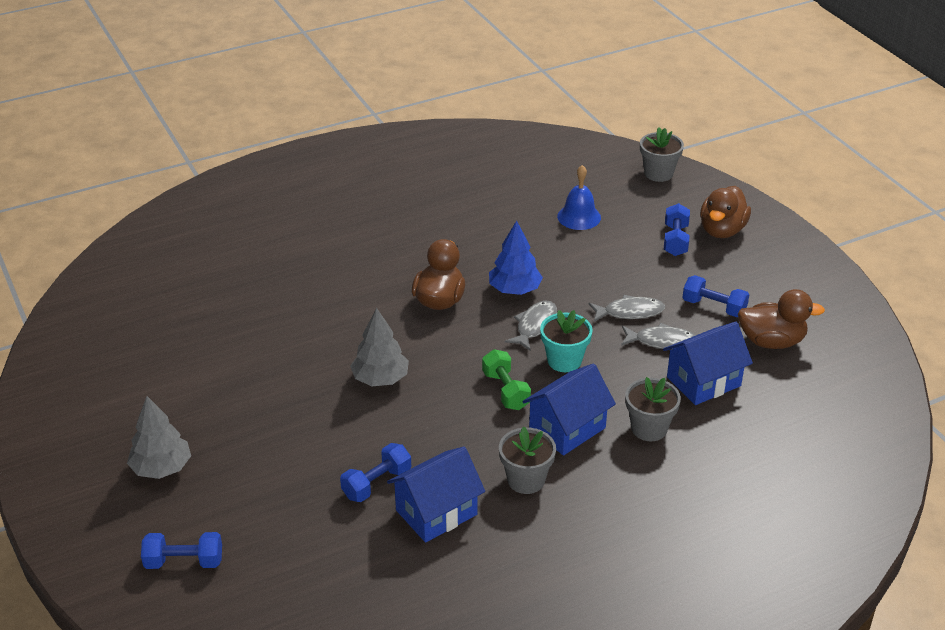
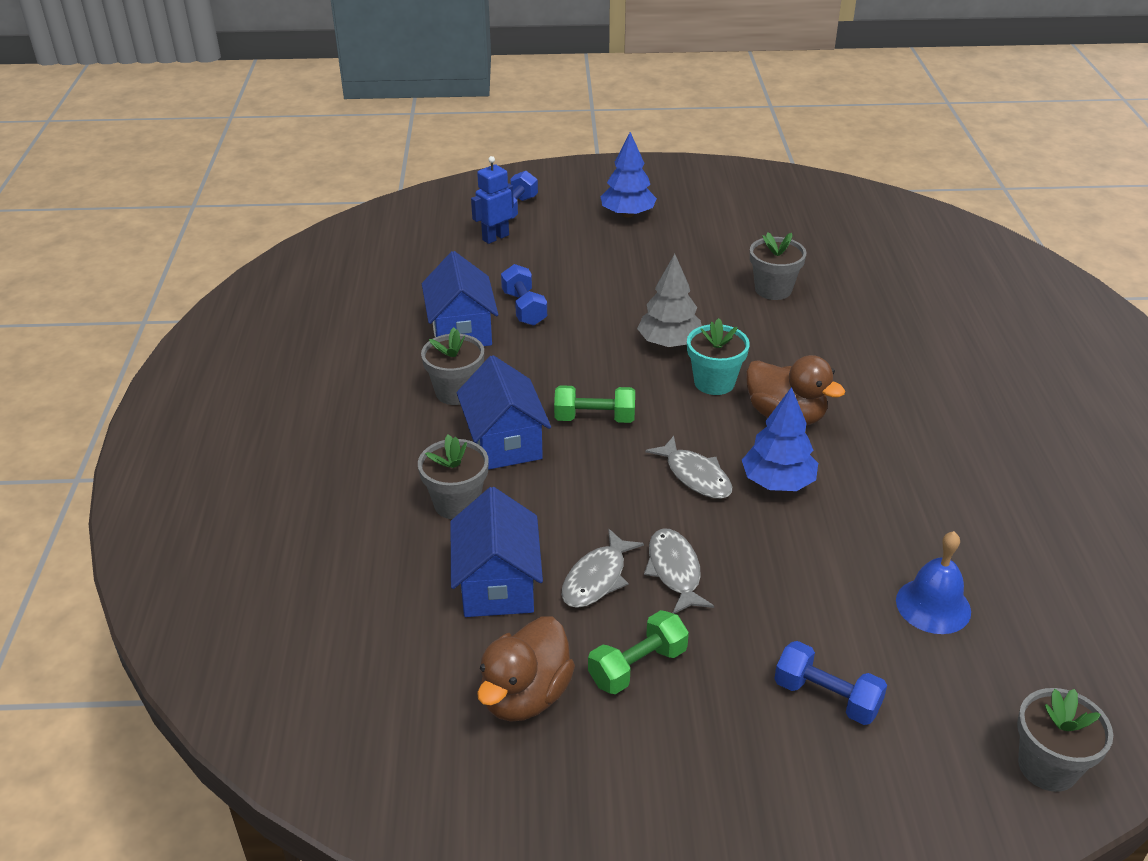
camera: 115 degrees right, 0 degrees up
grey tree [127,396,191,479] -> blue tree [600,132,657,217]
turquoise flower pot [540,310,593,372] -> turquoise flower pot moved to [687,318,750,395]
grey fish [589,295,665,322] -> grey fish turned 150 degrees clockwise [644,528,714,614]
blue dumbbell [682,275,749,317] -> green dumbbell [588,610,689,694]
brown duck [700,186,751,238] -> none
none -> blue robot [471,156,514,244]
none -> grey flower pot [750,232,807,300]

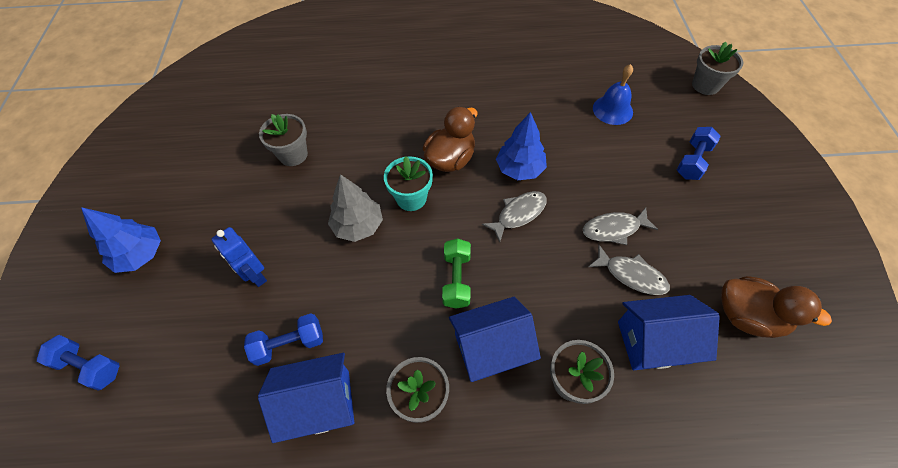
camera: 90 degrees left, 20 degrees up
blue robot [471,156,514,244] -> blue robot moved to [212,227,267,287]
green dumbbell [588,610,689,694] -> none

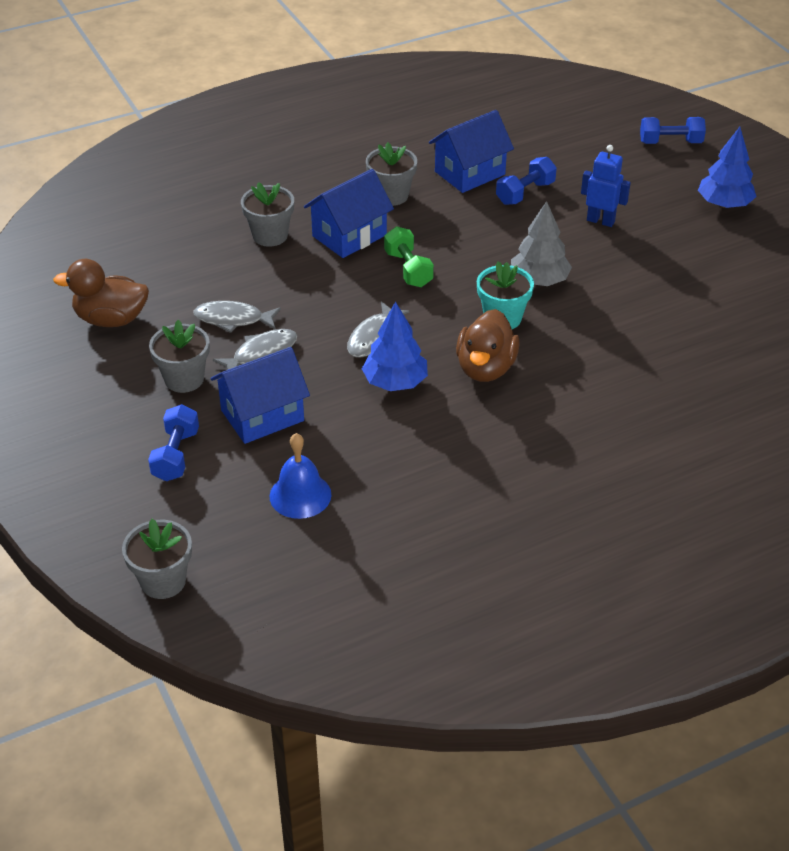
camera: 155 degrees right, 15 degrees down
grey flower pot [259,114,308,166] -> grey flower pot moved to [149,320,210,393]
blue house [618,295,720,370] -> blue house moved to [211,347,310,444]

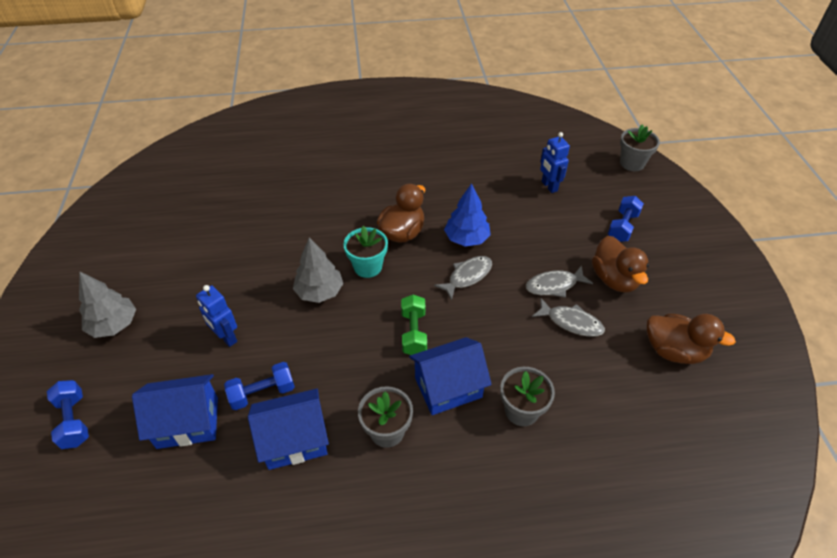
camera: 160 degrees left, 5 degrees up
grey flower pot [149,320,210,393] -> brown duck [592,236,649,292]
blue house [211,347,310,444] -> blue house moved to [132,374,218,449]
blue bell [270,433,332,519] -> blue robot [540,132,570,193]
blue dumbbell [640,117,706,144] -> blue dumbbell turned 45 degrees clockwise [47,380,89,449]
blue tree [698,127,757,208] -> grey tree [79,271,136,338]

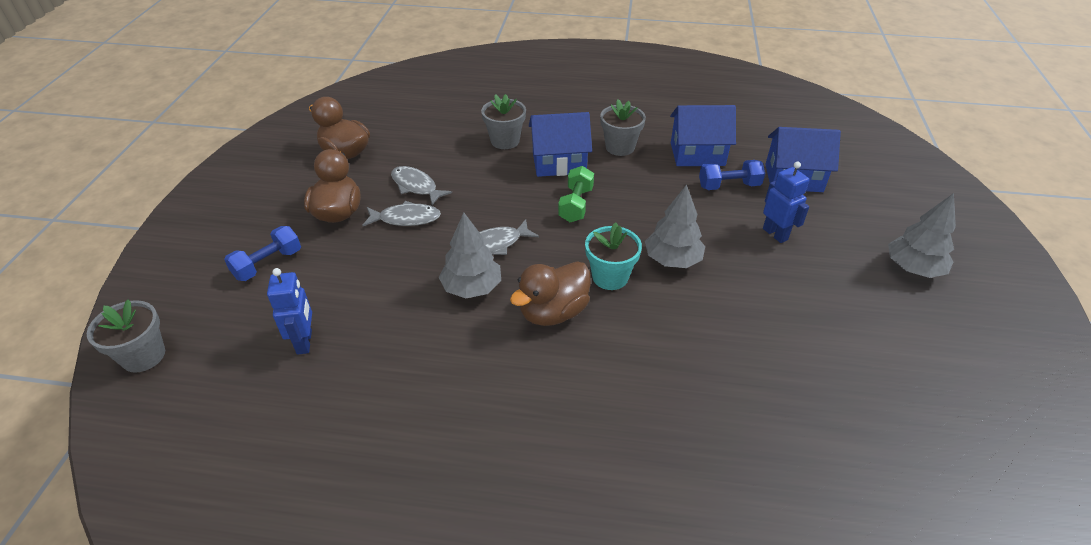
camera: 165 degrees left, 5 degrees down
blue dumbbell [47,380,89,449] -> none
blue tree [444,183,491,247] -> grey tree [439,212,501,298]

